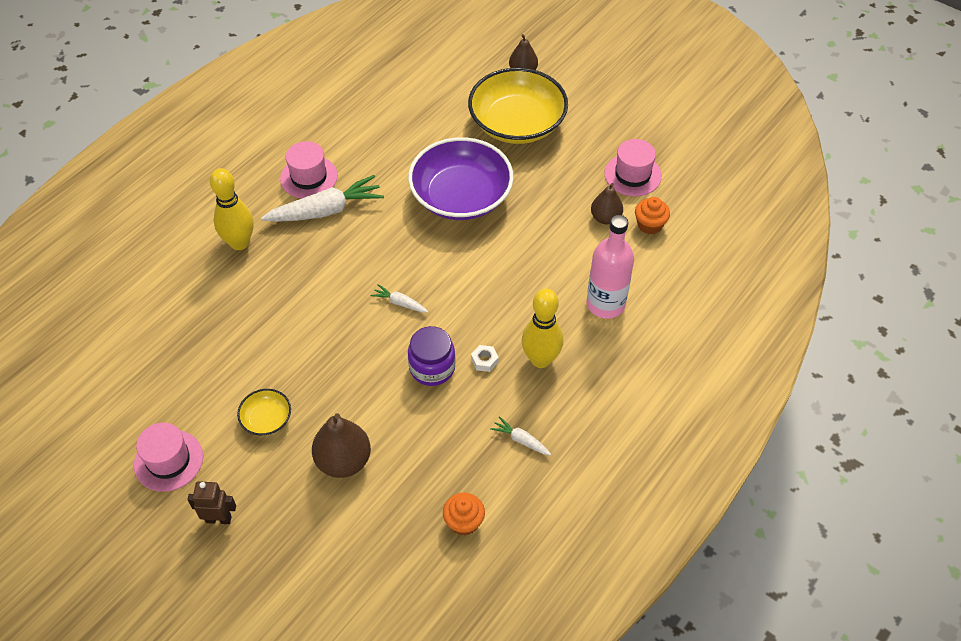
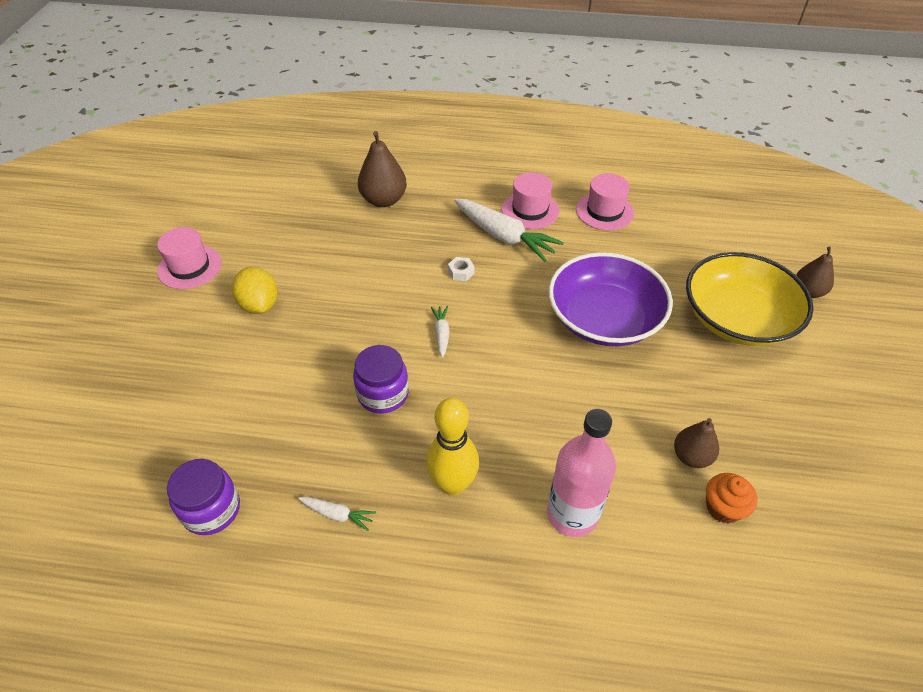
camera: 60 degrees right, 5 degrees down
brown robot [188,481,236,524] -> none
yellow bowling pin [210,168,254,250] -> none
yellow bowl [237,389,291,436] -> yellow lemon [232,267,278,314]
brown pear [312,413,371,478] -> brown pear moved to [358,131,407,207]
orange cupcake [443,493,485,536] -> purple jar [167,459,240,535]
white nut [471,345,499,372] -> white nut moved to [448,257,475,281]
white carrot [490,416,551,456] -> white carrot turned 105 degrees clockwise [298,497,376,531]
pink hat [604,139,662,196] -> pink hat moved to [576,173,634,230]

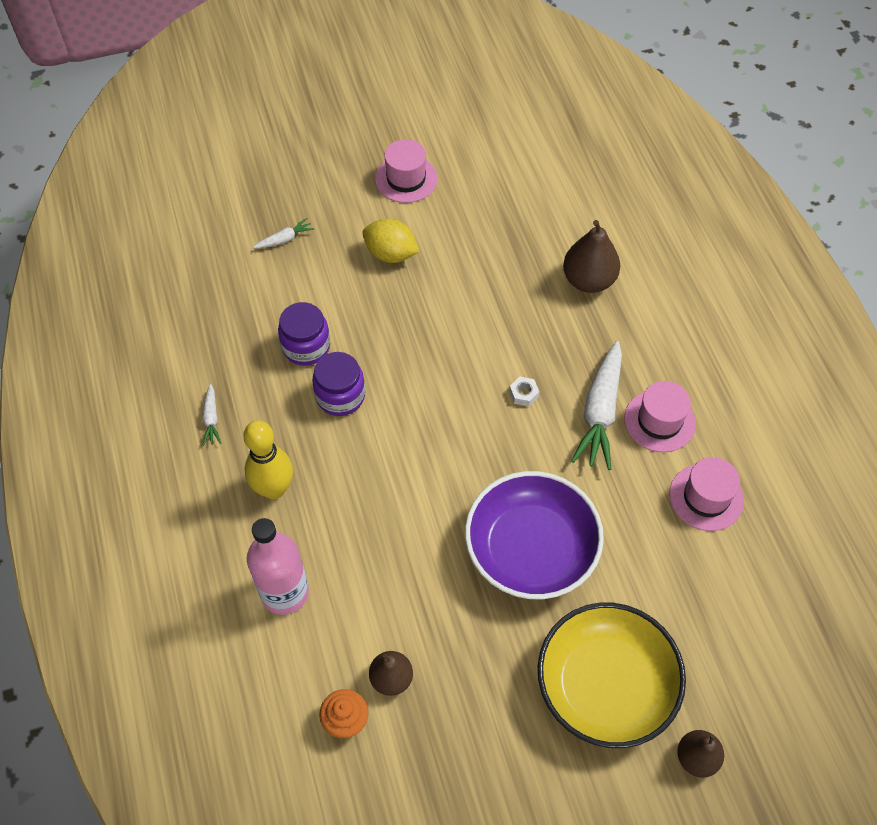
camera: 65 degrees right, 10 degrees up
purple jar [167,459,240,535] -> purple jar moved to [278,302,330,366]
yellow lemon [232,267,278,314] -> yellow lemon turned 75 degrees clockwise [362,218,420,263]
white carrot [431,306,450,358] -> white carrot moved to [253,218,314,249]

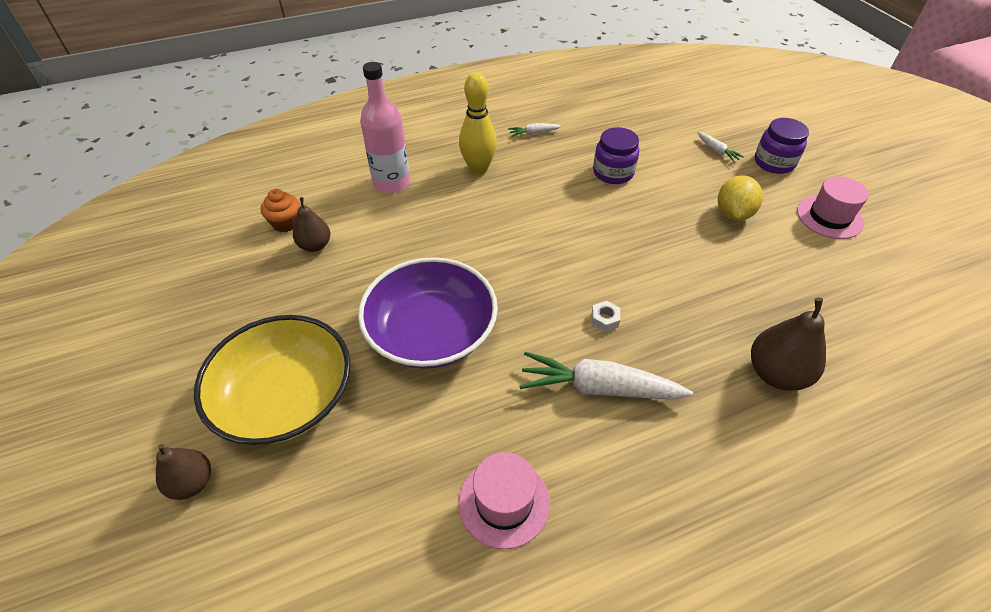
camera: 85 degrees right, 10 degrees down
purple jar [312,352,365,416] -> purple jar moved to [754,118,809,174]
pink hat [624,381,696,452] -> none

